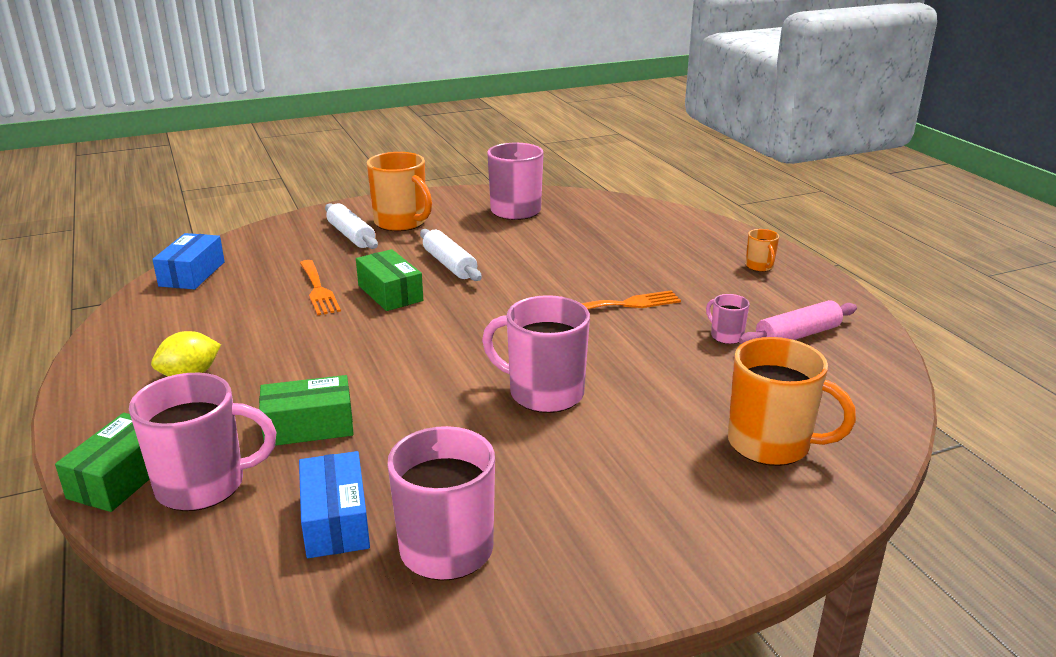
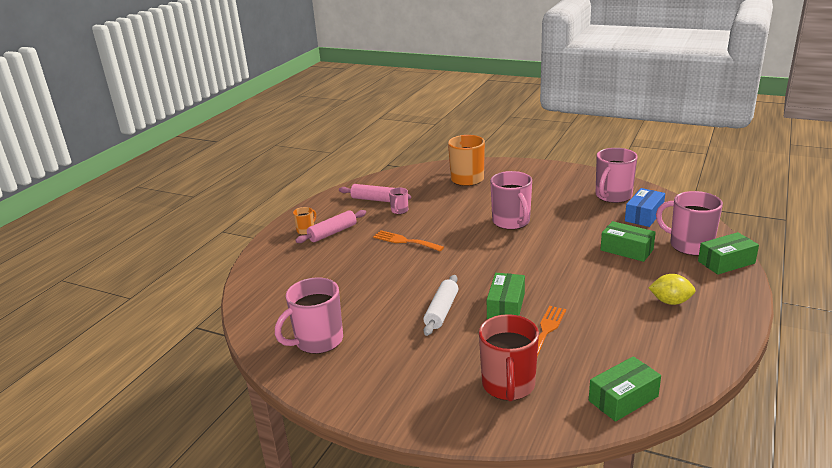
camera: 130 degrees left, 0 degrees up
blue box [152,233,225,289] -> green box [589,356,661,422]
white rolling pin [325,204,378,249] -> none
orange mug [367,152,432,231] -> none
none -> pink rolling pin [295,210,366,243]
none -> red mug [479,314,539,401]

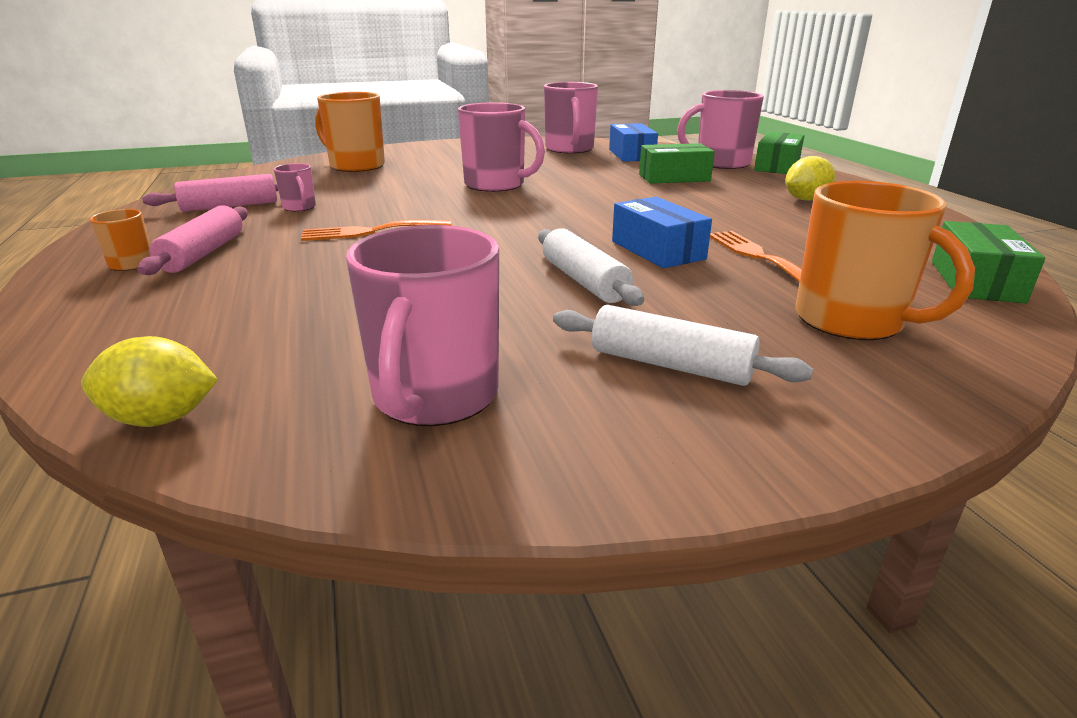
camera: 45 degrees left, 0 degrees up
red mug [479,314,539,401] -> orange mug [796,181,975,340]
green box [487,273,525,319] -> blue box [612,197,712,268]
none -> yellow lemon [81,336,218,427]
none -> white rolling pin [553,305,813,386]

